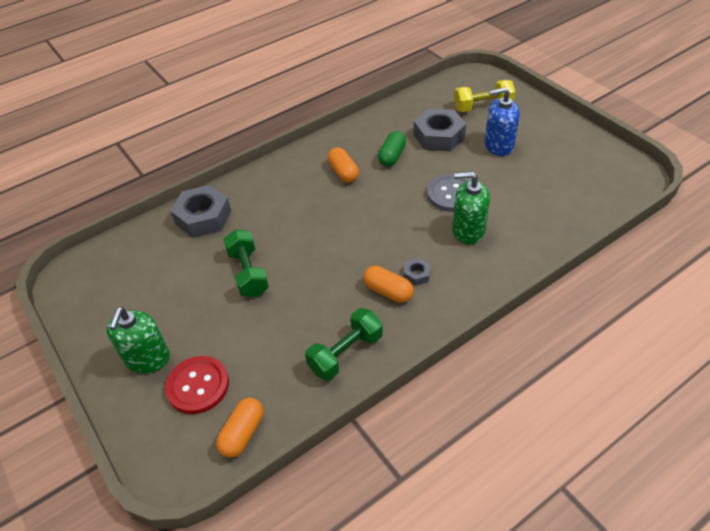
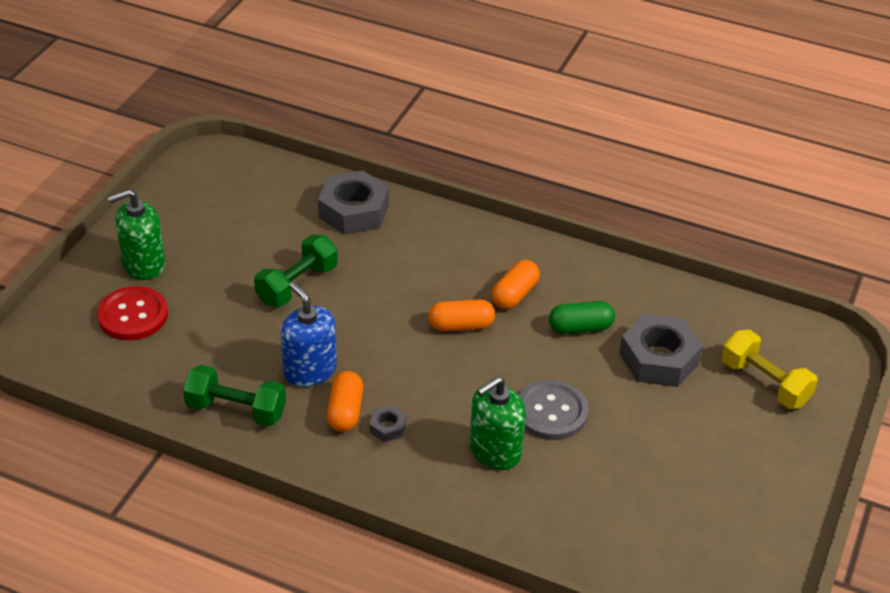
camera: 55 degrees right, 5 degrees down
orange capsule [216,398,263,458] -> orange capsule moved to [428,299,495,331]
green soap dispenser [452,172,490,245] -> green soap dispenser turned 105 degrees counterclockwise [470,377,526,470]
blue soap dispenser [485,87,520,156] -> blue soap dispenser moved to [281,282,337,387]

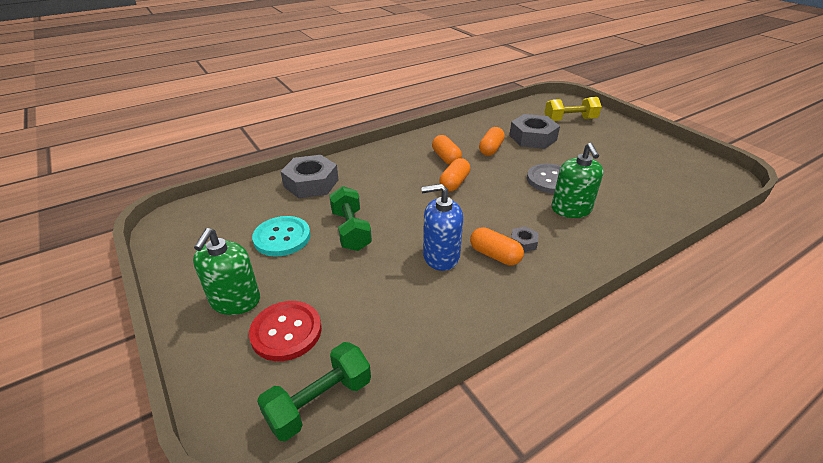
camera: 55 degrees left, 5 degrees down
green dumbbell [183,365,286,426] -> green dumbbell moved to [257,342,371,441]
green capsule [549,301,615,334] -> orange capsule [479,127,505,156]
none -> turquoise button [252,216,311,257]

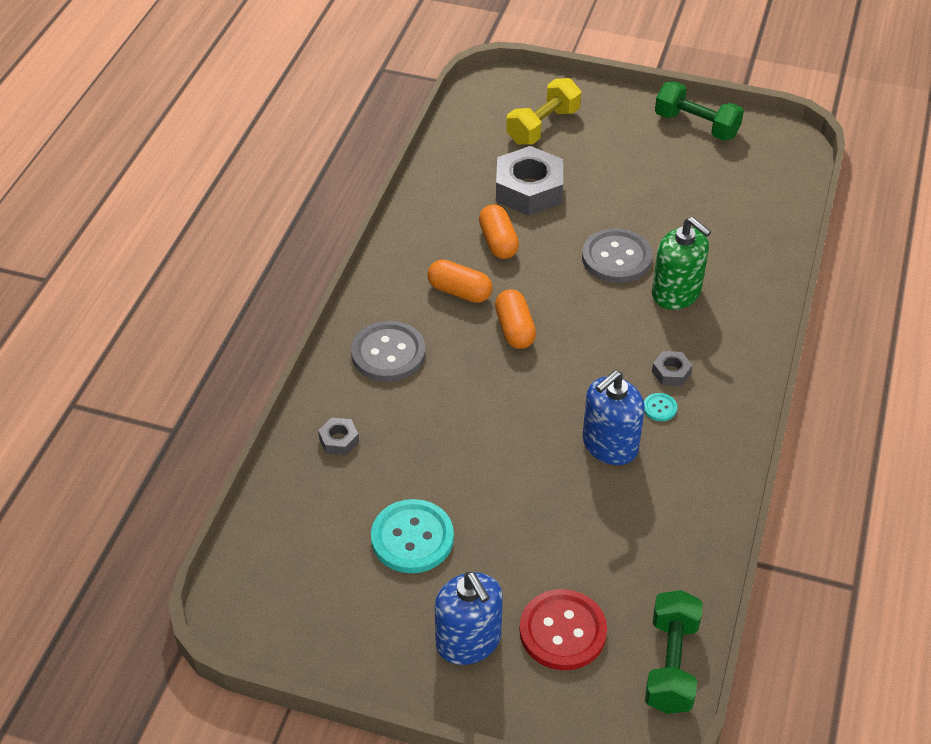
camera: 40 degrees left, 10 degrees up
green soap dispenser [193,228,260,315] -> blue soap dispenser [435,572,503,665]
grey nut [280,155,339,198] -> grey nut [318,418,359,455], size x0.46
green dumbbell [329,186,372,251] -> green dumbbell moved to [655,81,744,141]
orange capsule [470,227,524,266] -> turquoise button [644,393,677,421]
none -> grey button [351,321,425,382]

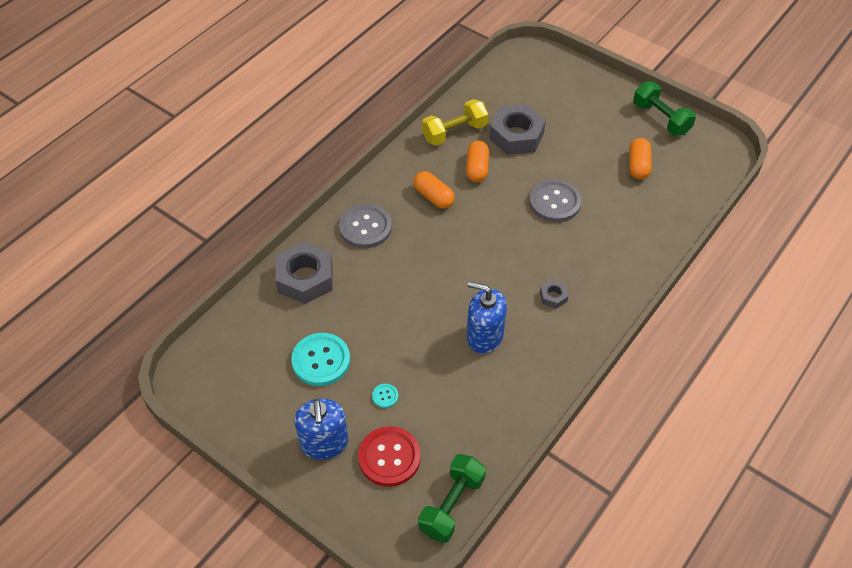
camera: 20 degrees right, 5 degrees up
grey nut [318,418,359,455] -> grey nut [275,242,333,304], size x2.18
orange capsule [495,289,536,349] -> orange capsule moved to [629,138,652,179]
yellow dumbbell [506,78,581,145] -> yellow dumbbell moved to [422,99,488,146]
blue soap dispenser [582,370,645,465] -> blue soap dispenser turned 45 degrees clockwise [467,281,507,354]
turquoise button [644,393,677,421] -> turquoise button moved to [372,384,398,408]
green soap dispenser [652,217,711,310] -> none

